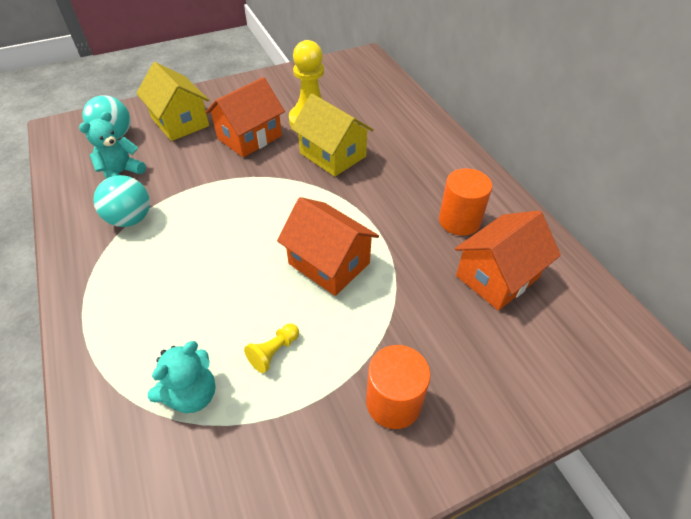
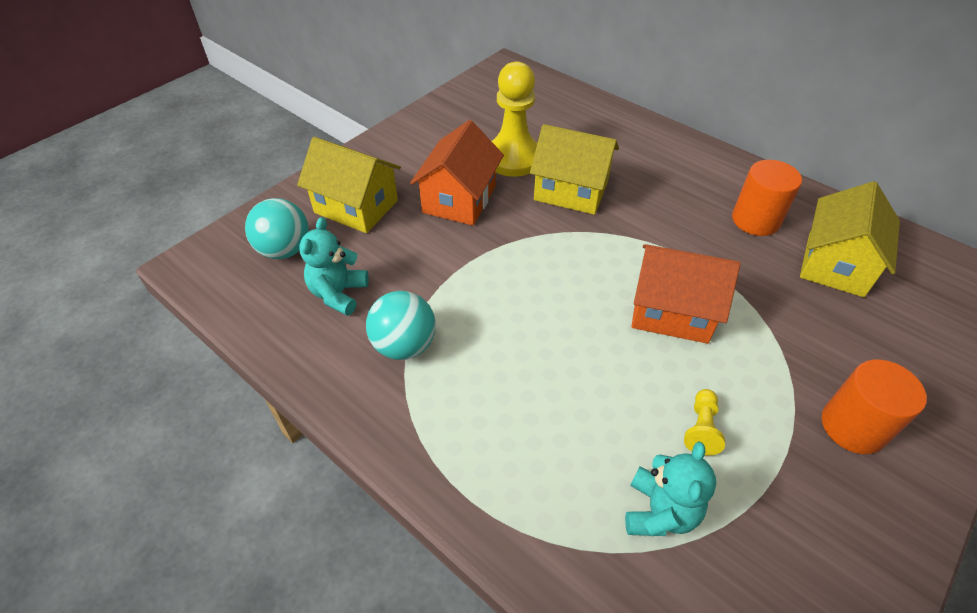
camera: 25 degrees left, 0 degrees up
orange house [455,210,561,311] -> yellow house [800,181,900,297]

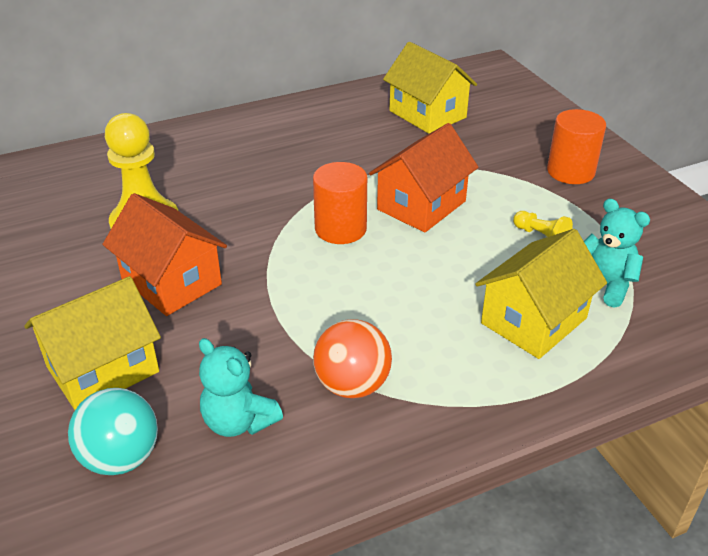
camera: 65 degrees left, 10 degrees down
turquoise ball [366,291,436,360] -> orange ball [313,319,392,398]
yellow house [530,124,619,215] -> yellow house moved to [475,229,607,359]
orange cylinder [732,160,802,236] -> orange cylinder moved to [313,162,367,244]

